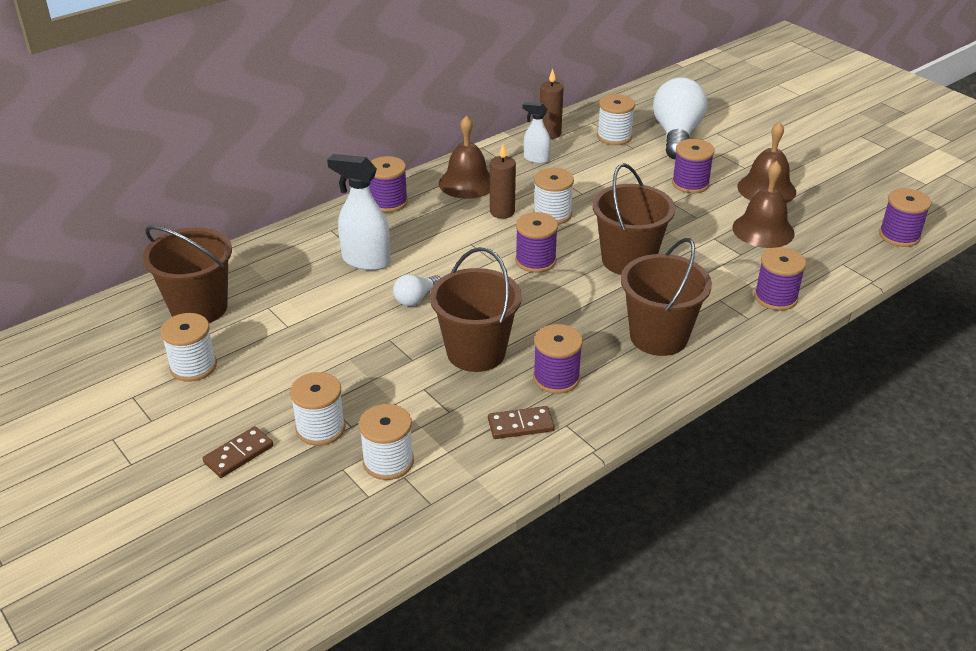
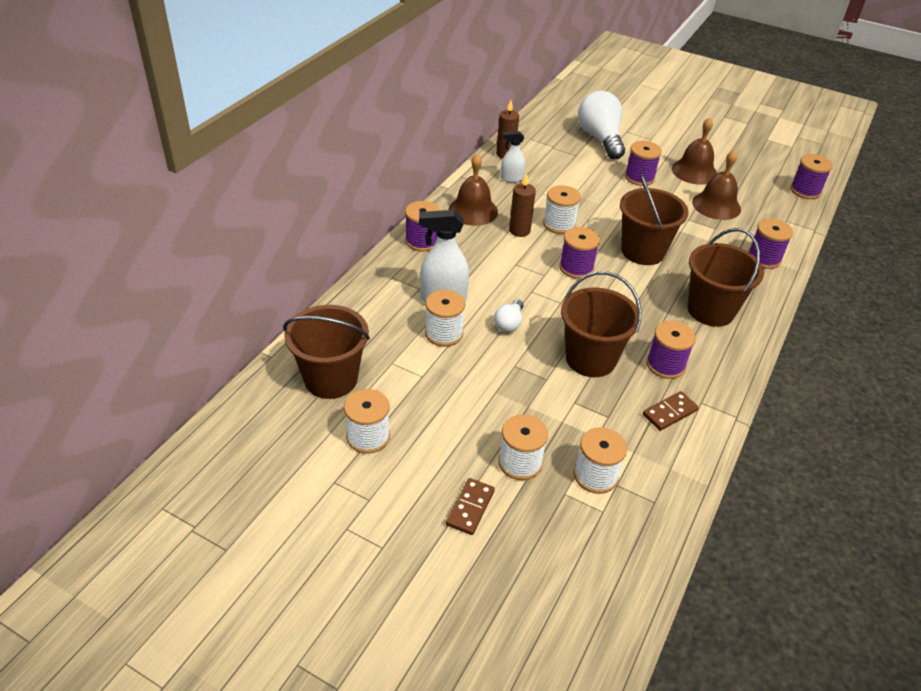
camera: 25 degrees left, 5 degrees up
white spool [597,94,635,145] -> white spool moved to [425,290,465,347]

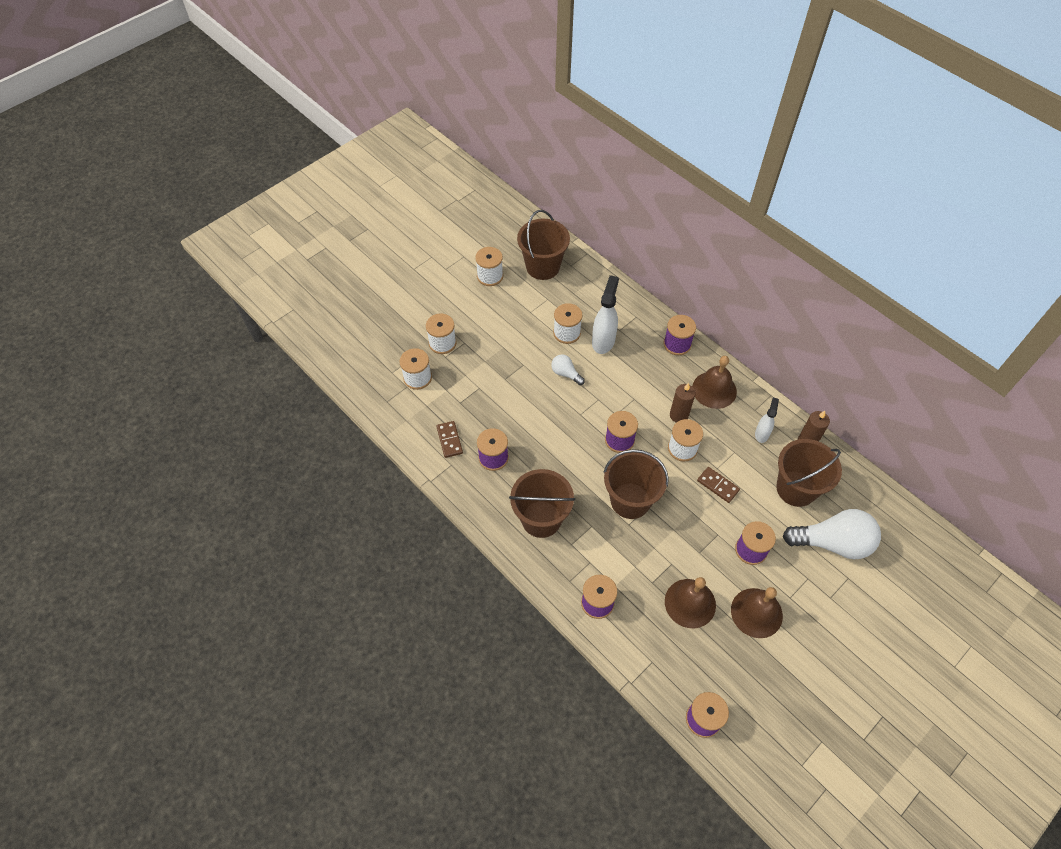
camera: 110 degrees right, 15 degrees up
brown domino [446,478,495,535] -> brown domino moved to [697,467,740,503]
brown bucket [561,271,642,377] -> brown bucket moved to [776,439,842,507]

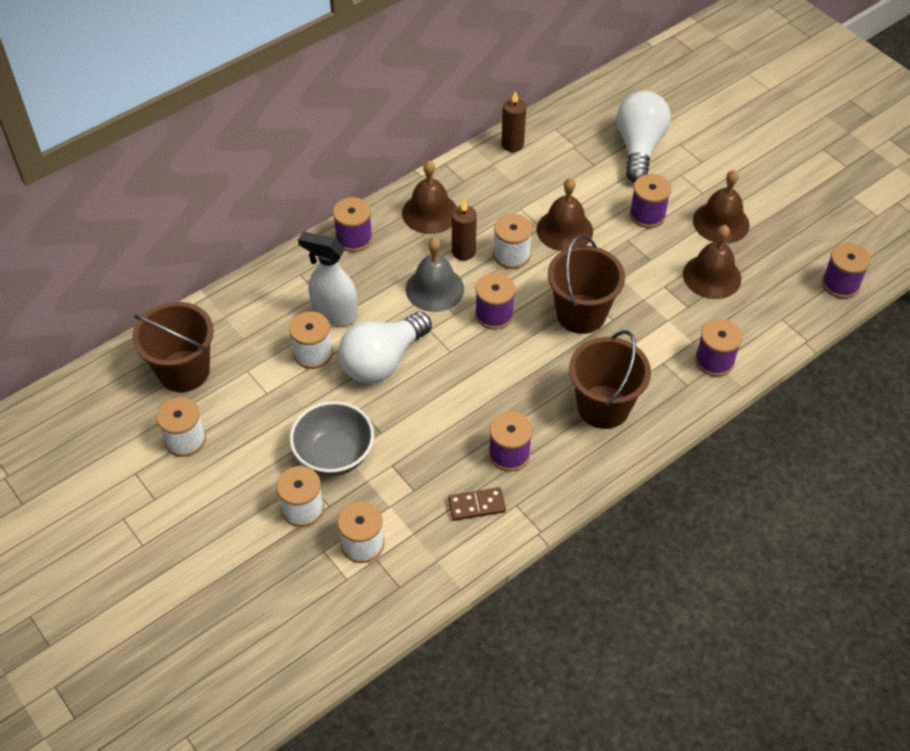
camera: 85 degrees left, 5 degrees down
white light bulb [551,354,585,385] -> white light bulb [338,312,432,384], size x2.07
brown domino [697,467,740,503] -> brown bell [537,178,593,251]
white spray bottle [755,397,779,443] -> none
brown bucket [776,439,842,507] -> none
none -> grey bowl [290,401,374,476]
none -> grey bell [406,238,464,312]

